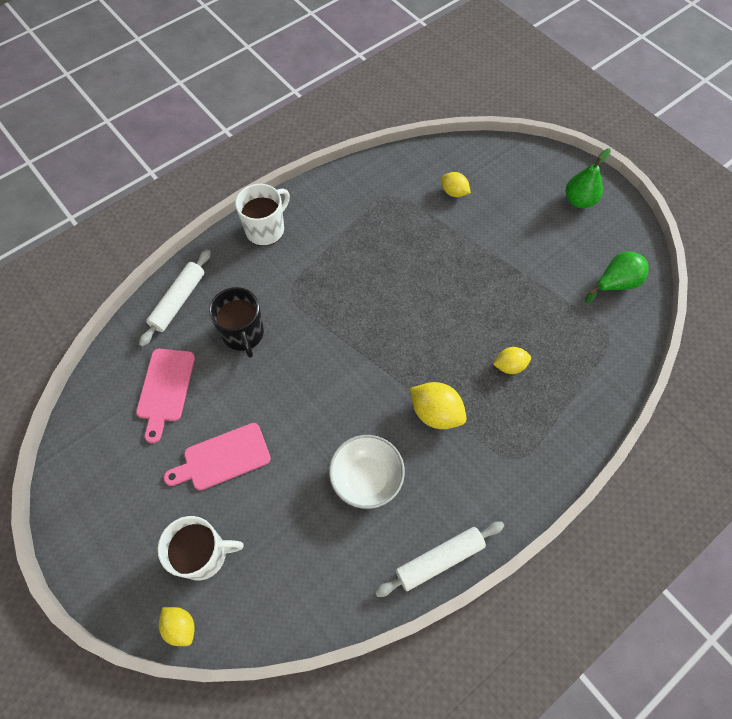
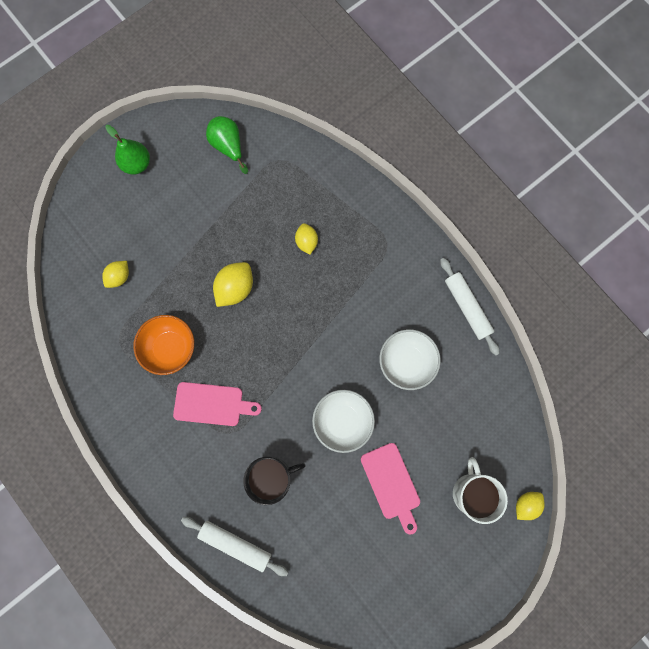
camera: 90 degrees left, 15 degrees up
pink cutting board [136,349,195,443] -> pink cutting board moved to [173,382,262,426]
white mug [235,184,290,246] -> none
yellow lemon [410,382,467,429] -> yellow lemon moved to [213,262,253,307]
none -> orange bowl [133,315,194,375]
none -> white bowl [312,390,375,453]

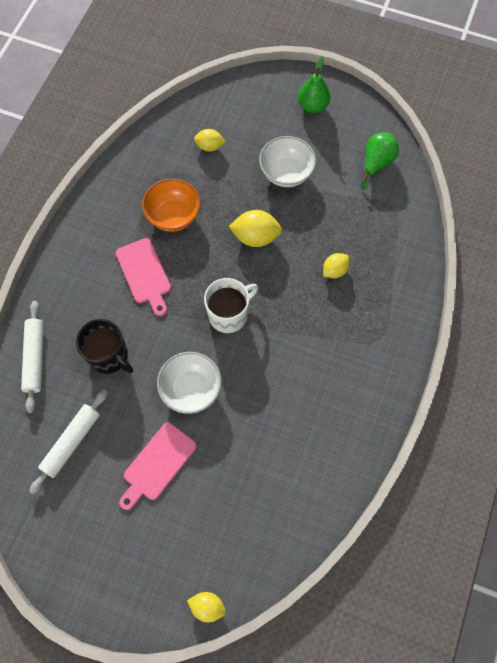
camera: 60 degrees right, 10 degrees down
white bowl [379,329,441,390] -> white bowl moved to [259,136,316,187]
white rolling pin [440,258,500,355] -> white rolling pin moved to [29,390,108,494]
white mug [453,457,508,524] -> white mug moved to [204,278,258,333]

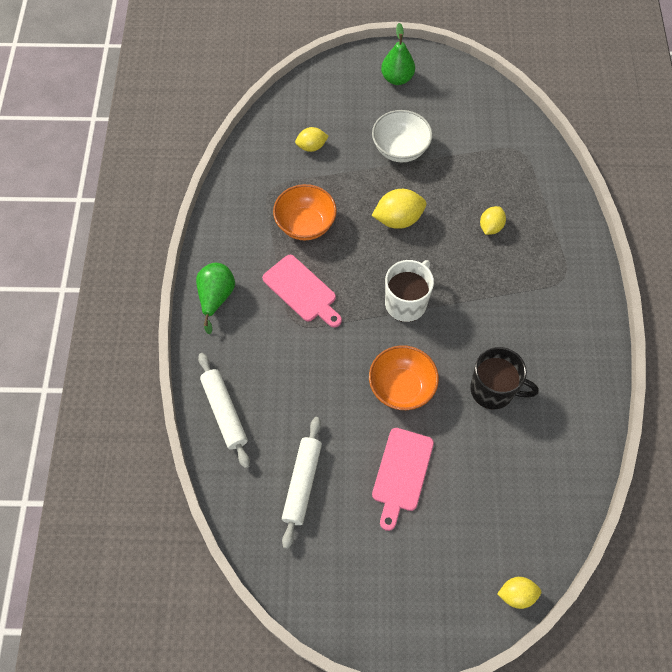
camera: 20 degrees left, 5 degrees down
black mug [76,319,133,374] -> black mug moved to [470,347,539,409]
white bowl [157,352,221,414] -> orange bowl [369,345,439,410]
green pear [361,132,399,190] -> green pear moved to [196,263,235,334]

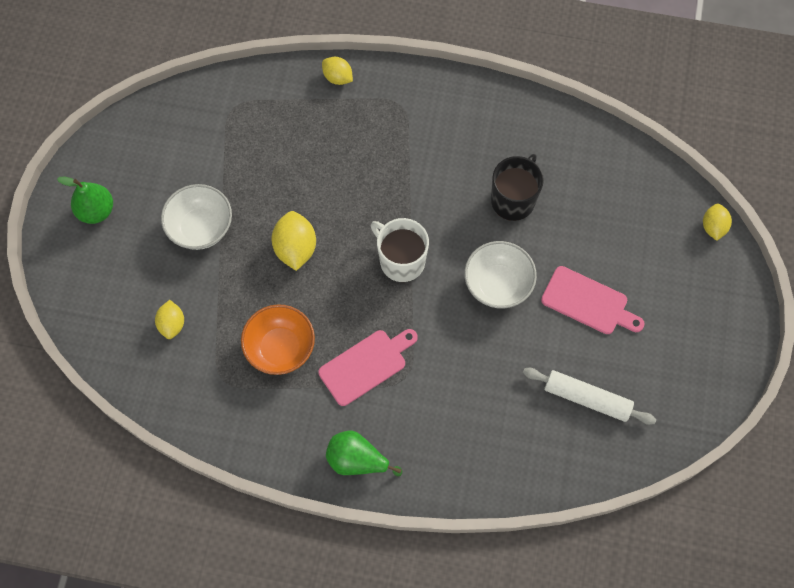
camera: 80 degrees left, 5 degrees up
white rolling pin [198,353,250,468] -> none
orange bowl [369,345,439,410] -> white bowl [464,241,537,308]
yellow lemon [480,206,506,235] -> yellow lemon moved to [322,57,353,85]

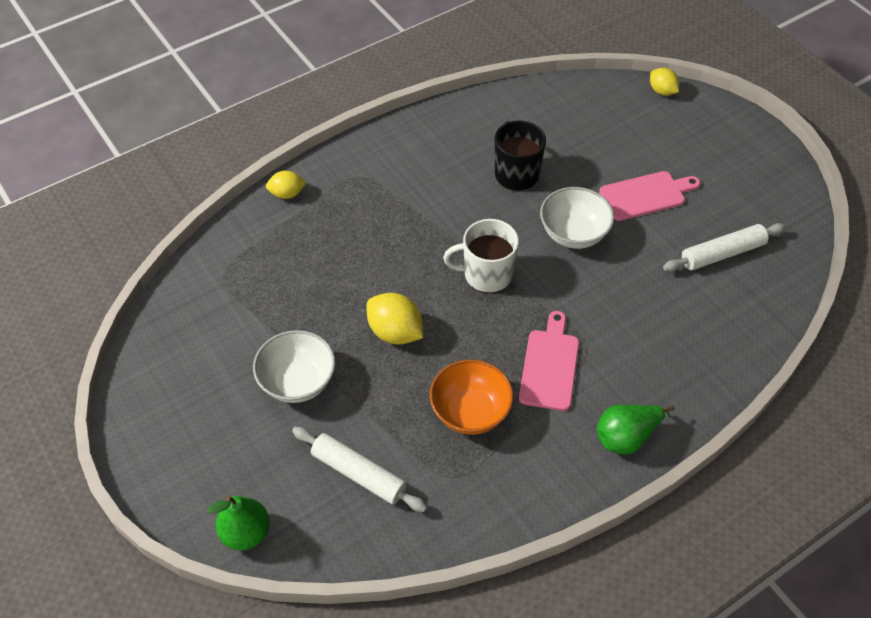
camera: 45 degrees left, 15 degrees down
green pear [57,177,113,224] -> green pear moved to [208,496,270,551]
yellow lemon [155,300,184,339] -> white rolling pin [292,427,427,512]

